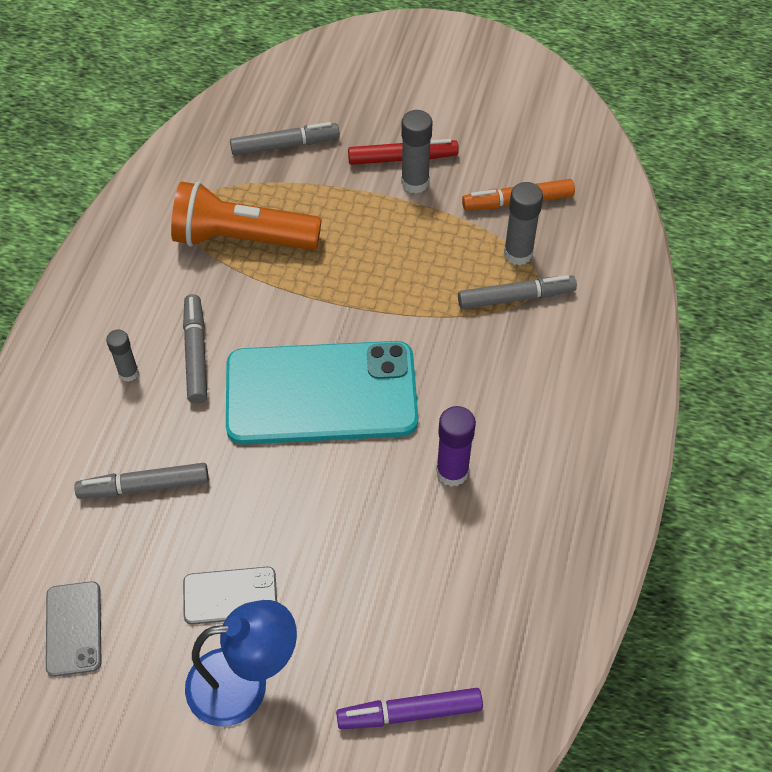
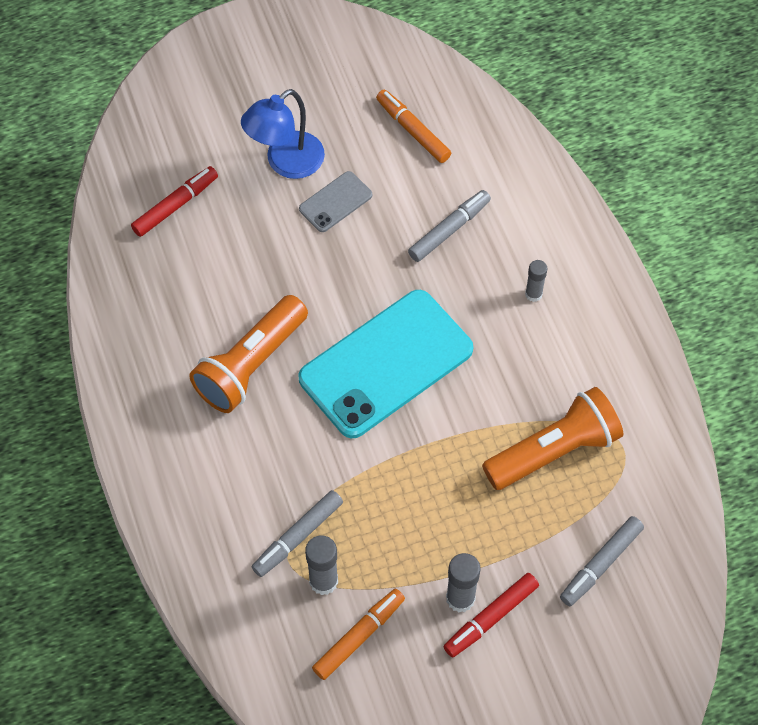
camera: 145 degrees right, 5 degrees up
grey phone [46,581,102,677] -> orange marker [376,89,451,163]
grey marker [183,294,207,404] -> none
purple marker [336,688,483,729] -> red marker [131,166,218,237]
purple glue stick [436,406,476,487] -> orange flashlight [189,295,308,413]

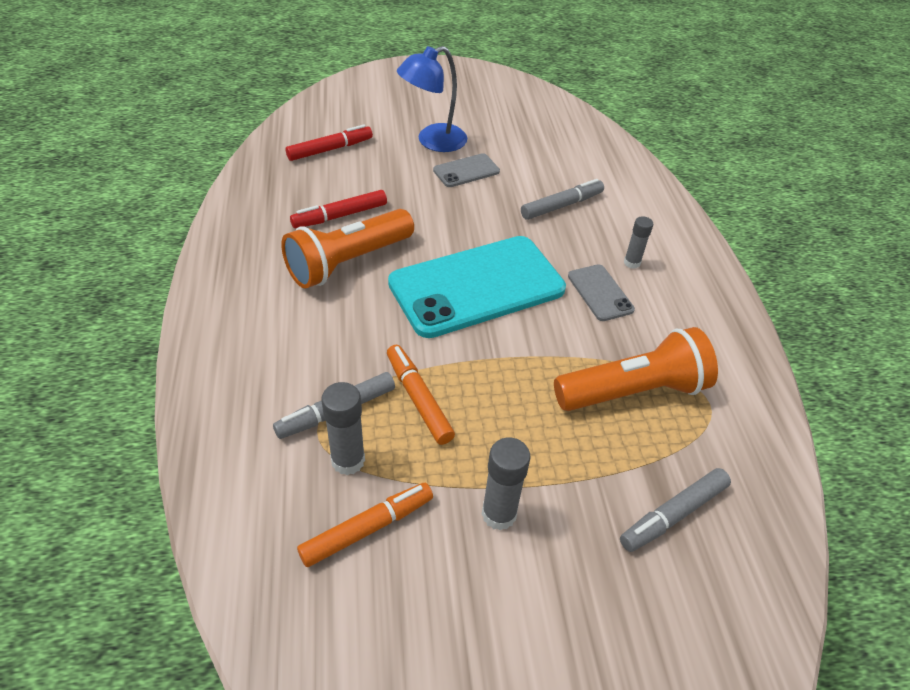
camera: 10 degrees right, 15 degrees down
orange marker [376,89,451,163] -> orange marker moved to [387,345,455,445]
red marker [443,573,539,658] -> red marker moved to [290,190,387,228]
none -> grey phone [568,264,635,321]

